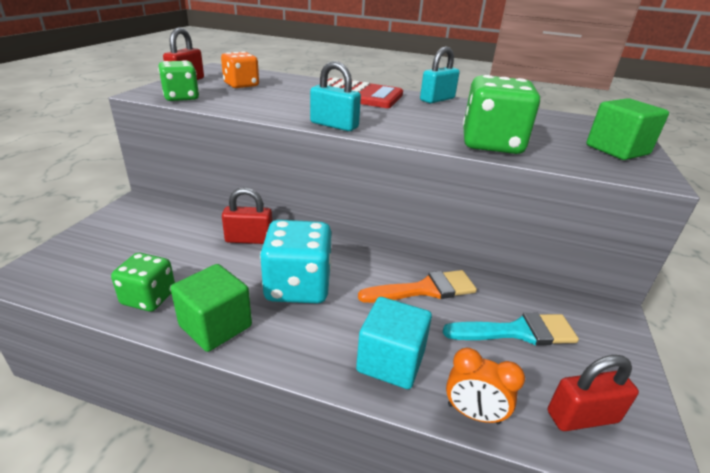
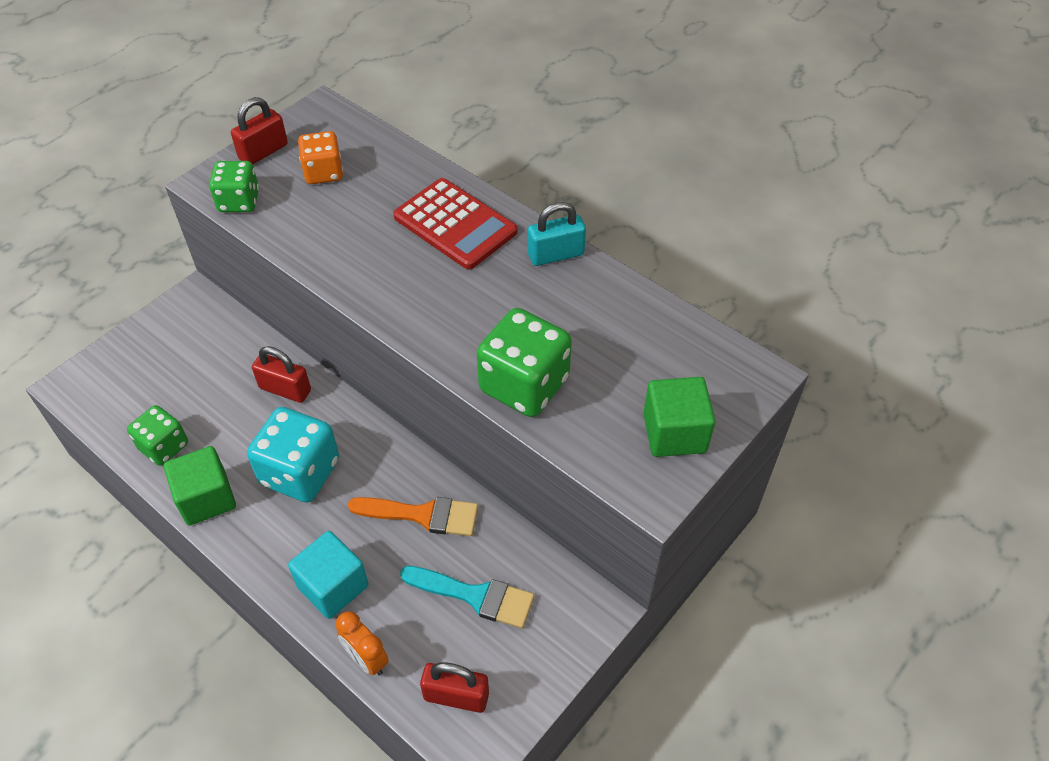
camera: 25 degrees right, 20 degrees up
turquoise padlock [310,61,361,131] -> none

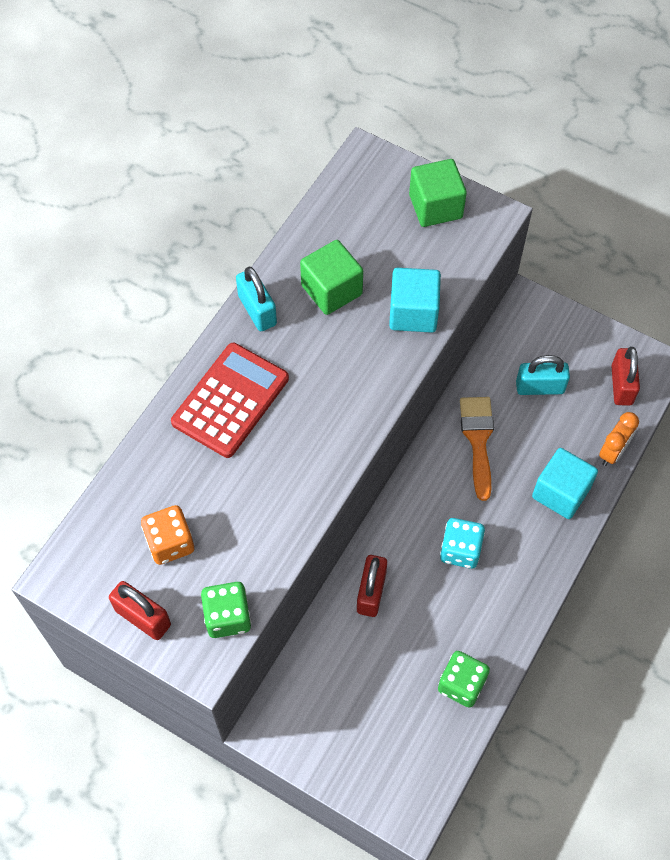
camera: 100 degrees left, 10 degrees up
green cube [164,446,236,525] -> green cube moved to [300,240,363,315]
turquoise dice [247,407,339,502] -> turquoise dice [440,518,485,569], size x0.63
turquoise brush [400,566,534,629] -> turquoise padlock [516,355,570,395]
green dice [477,308,572,417] -> turquoise cube [389,268,441,333]

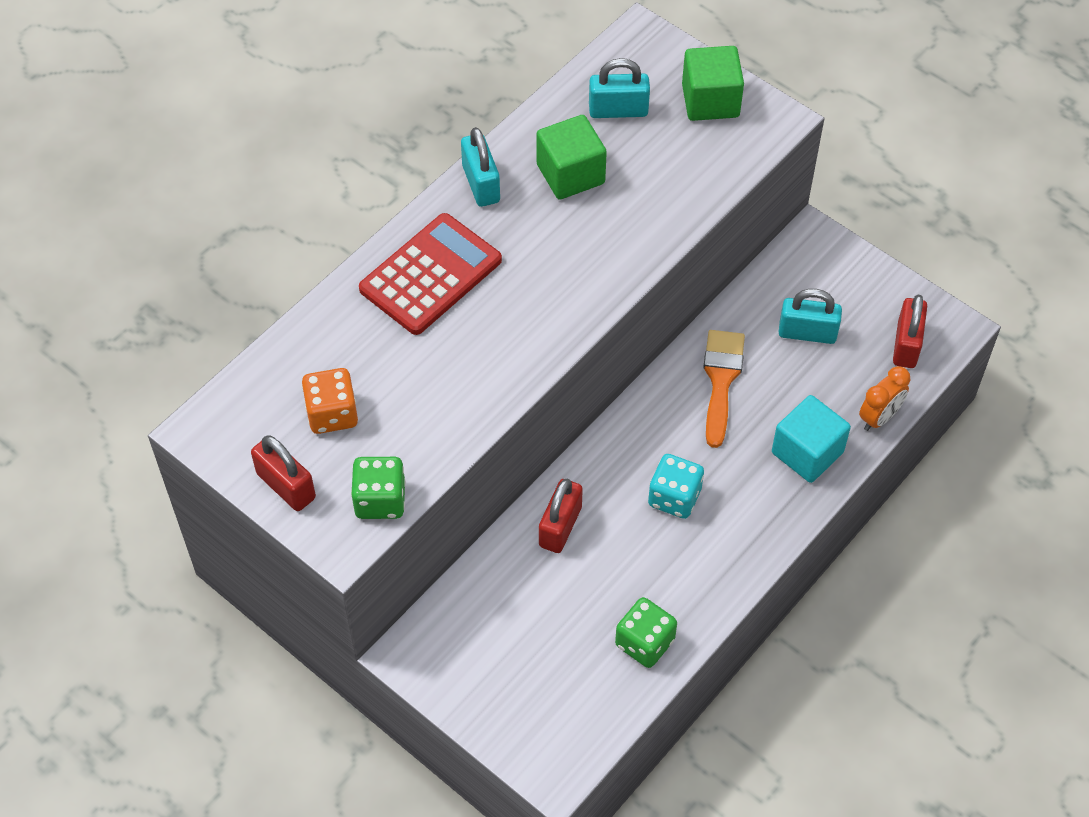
camera: 10 degrees right, 5 degrees down
turquoise cube [389,268,441,333] -> none
none -> turquoise padlock [589,58,650,118]

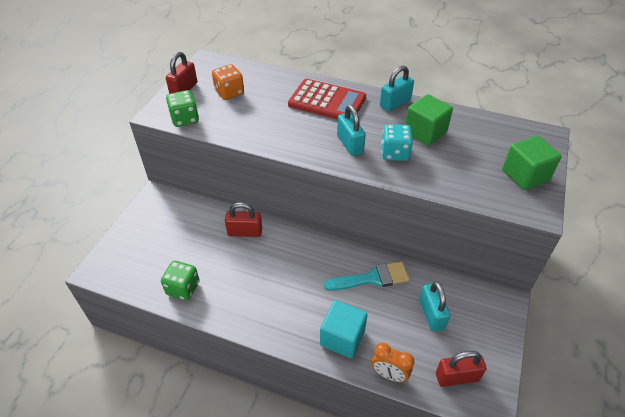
camera: 70 degrees right, 10 degrees down
turquoise padlock [589,58,650,118] -> turquoise padlock moved to [337,105,366,156]
turquoise dice [648,454,704,519] -> turquoise dice moved to [381,124,413,161]
orange brush [703,330,745,448] -> turquoise brush [324,262,409,291]

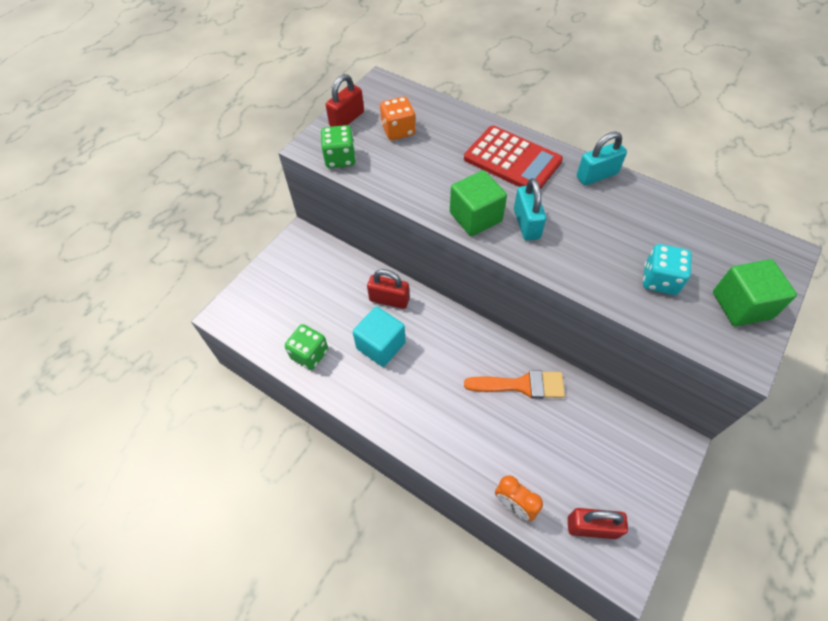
camera: 15 degrees right, 10 degrees up
turquoise cube [320,300,368,358] -> turquoise cube moved to [353,307,406,367]
turquoise brush [324,262,409,291] -> orange brush [464,370,565,399]
turquoise dice [381,124,413,161] -> turquoise dice moved to [643,244,692,295]
green cube [405,94,453,146] -> green cube moved to [450,170,507,236]
turquoise padlock [419,281,450,332] -> none

